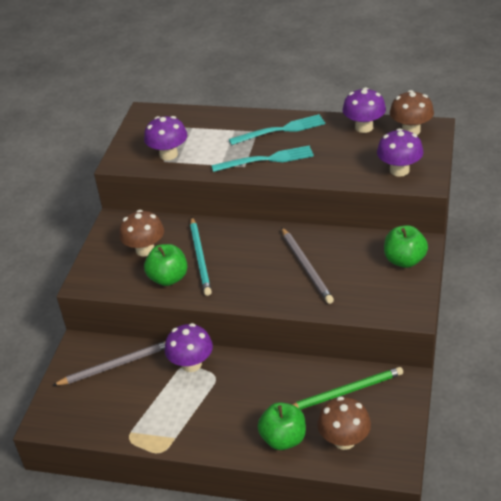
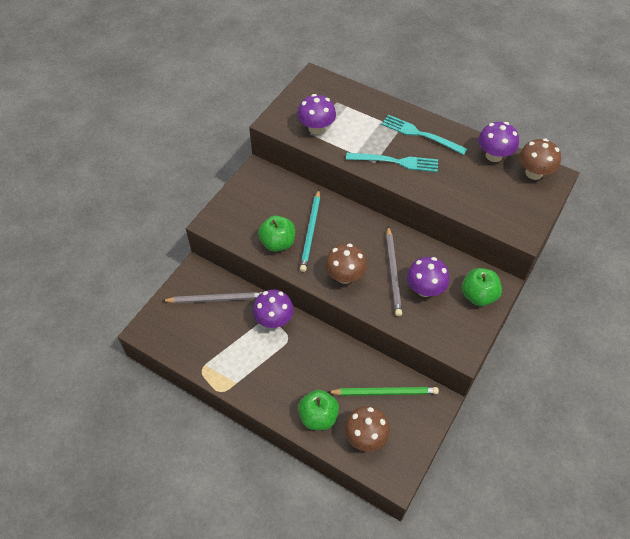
camera: 15 degrees right, 15 degrees up
brown mushroom [119,210,164,256] -> brown mushroom moved to [325,244,367,284]
turquoise fork [229,114,326,145] -> turquoise fork turned 150 degrees counterclockwise [381,115,467,155]
purple mushroom [377,128,424,177] -> purple mushroom moved to [407,257,450,297]

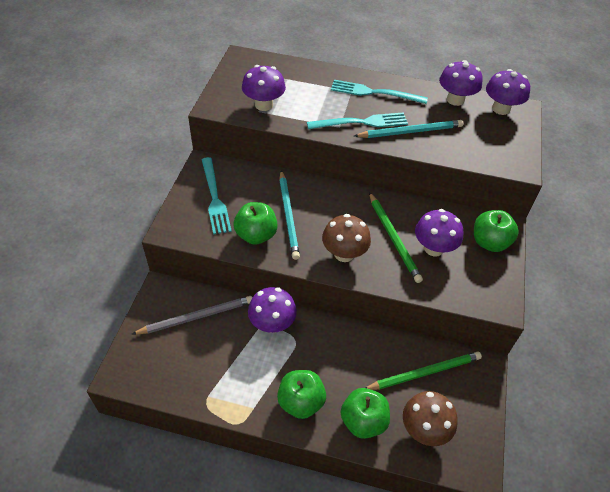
camera: 20 degrees left, 5 degrees down
grey pencil [386,226,402,316] -> green pencil [369,192,423,283]
brown mushroom [519,139,561,180] -> purple mushroom [486,69,530,115]
none -> turquoise fork [202,157,232,235]
none -> green apple [277,370,326,419]
none -> turquoise pencil [354,120,463,138]

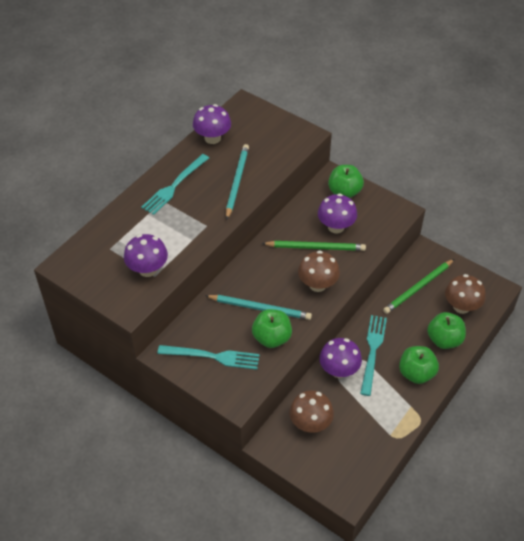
camera: 65 degrees left, 0 degrees up
grey pencil [132,296,252,334] -> brown mushroom [289,390,334,433]
turquoise fork [307,112,408,129] -> turquoise fork moved to [360,315,387,396]
green pencil [366,352,482,390] -> green pencil turned 135 degrees counterclockwise [383,259,454,314]
purple mushroom [486,69,530,115] -> none

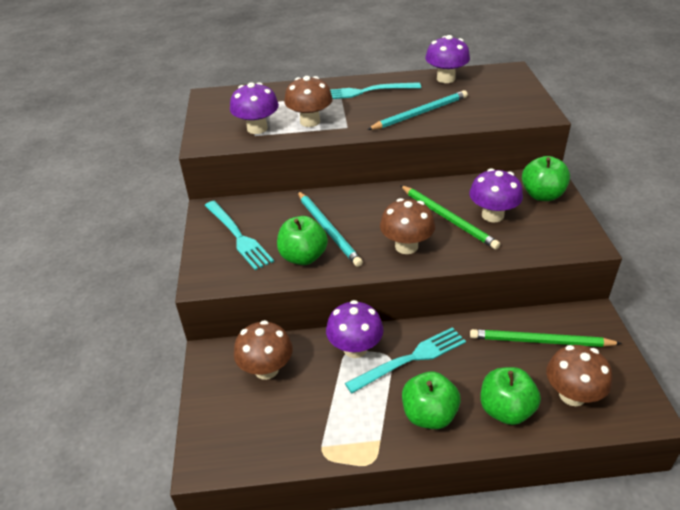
camera: 50 degrees right, 10 degrees down
none -> brown mushroom [284,76,333,127]

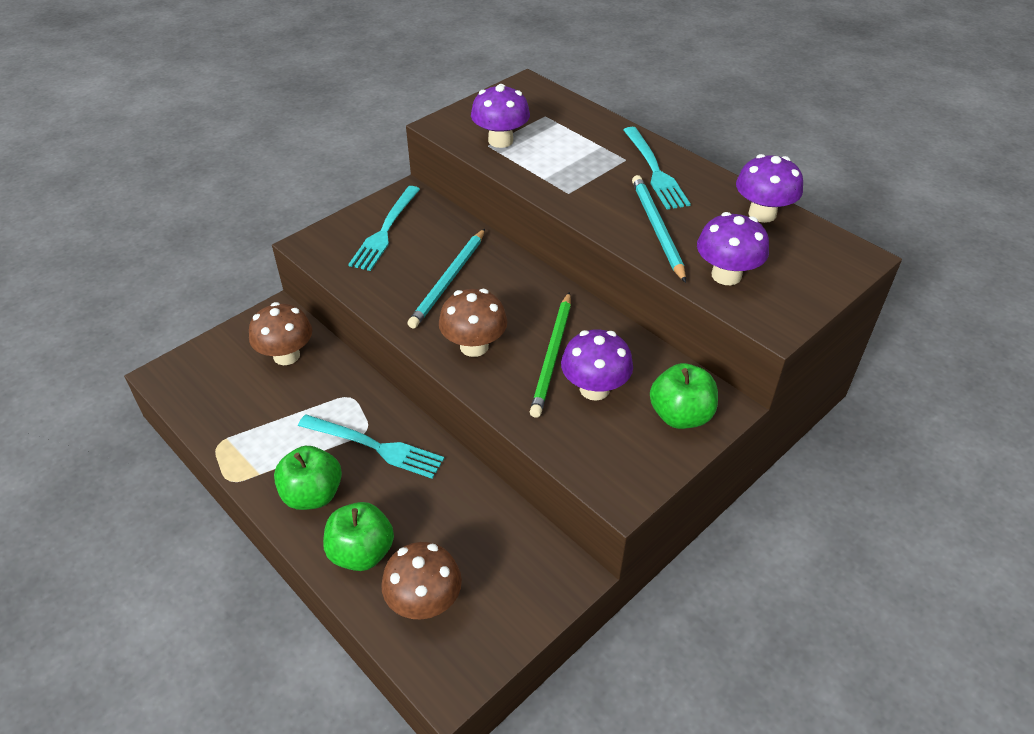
camera: 50 degrees right, 5 degrees up
green apple [277,216,328,265] -> none
brown mushroom [284,76,333,127] -> none
purple mushroom [326,300,384,358] -> purple mushroom moved to [697,212,769,285]
turquoise fork [330,82,421,99] -> turquoise fork turned 150 degrees counterclockwise [624,127,691,210]
turquoise pencil [367,90,468,130] -> turquoise pencil turned 120 degrees counterclockwise [632,175,686,283]
green pencil [470,329,622,347] -> none

